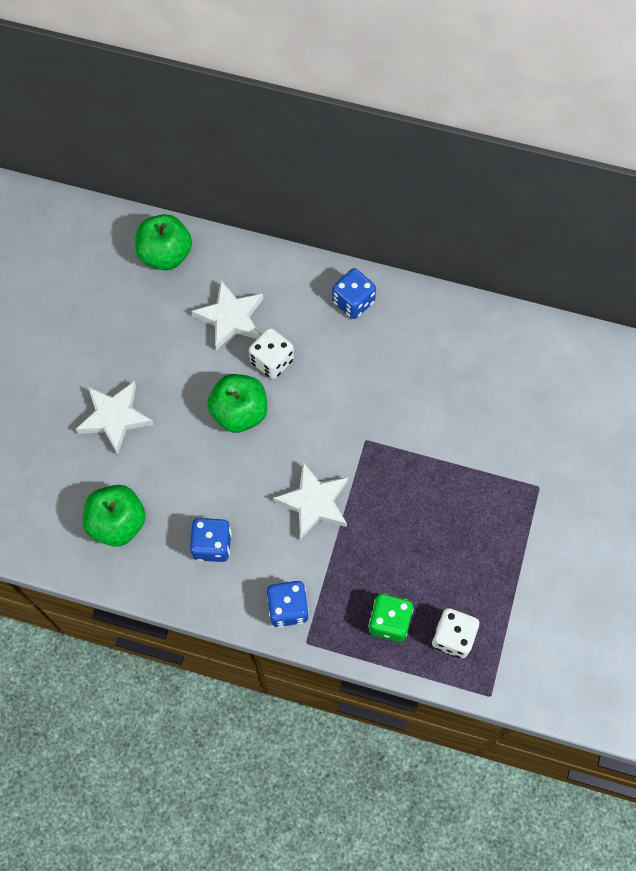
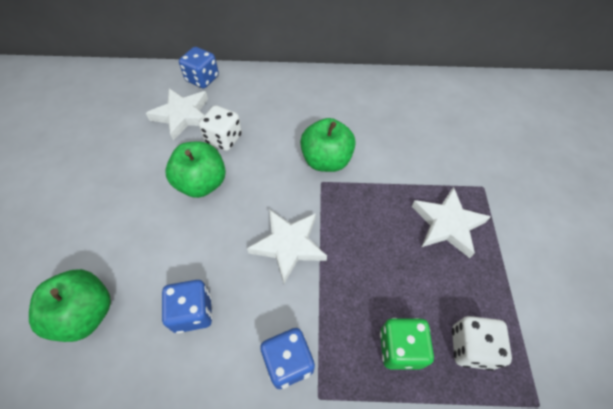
camera: 15 degrees left, 10 degrees down
white star [76,381,154,455] -> white star moved to [411,187,490,258]
green apple [135,214,192,270] -> green apple moved to [300,118,356,172]
blue dice [332,268,376,319] -> blue dice moved to [179,47,219,88]

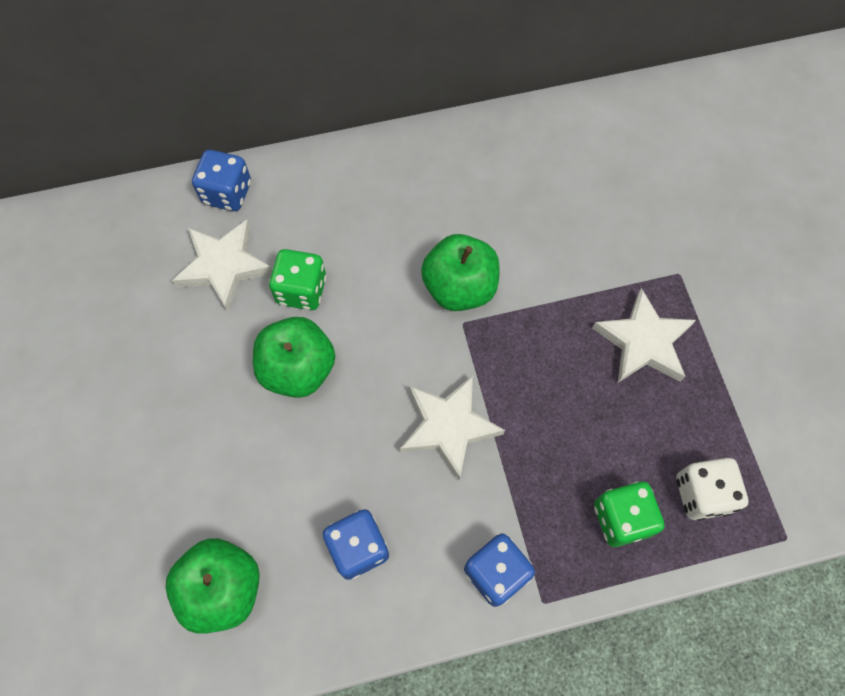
camera: 15 degrees left, 10 degrees up
white dice [199,105,242,151] -> green dice [269,249,327,310]

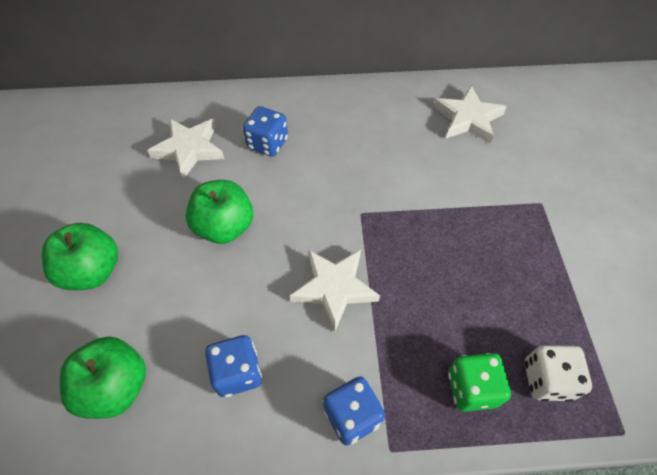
camera: 10 degrees right, 10 degrees down
blue dice [192,150,251,211] -> blue dice moved to [243,106,288,157]
green dice [269,249,327,310] -> none
green apple [421,234,500,311] -> green apple moved to [42,223,118,290]
white star [592,288,696,383] -> white star moved to [434,86,507,144]

